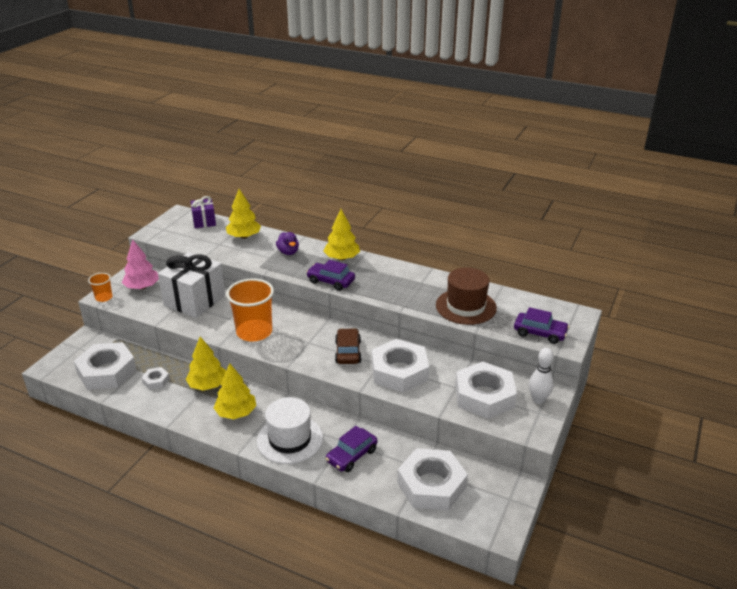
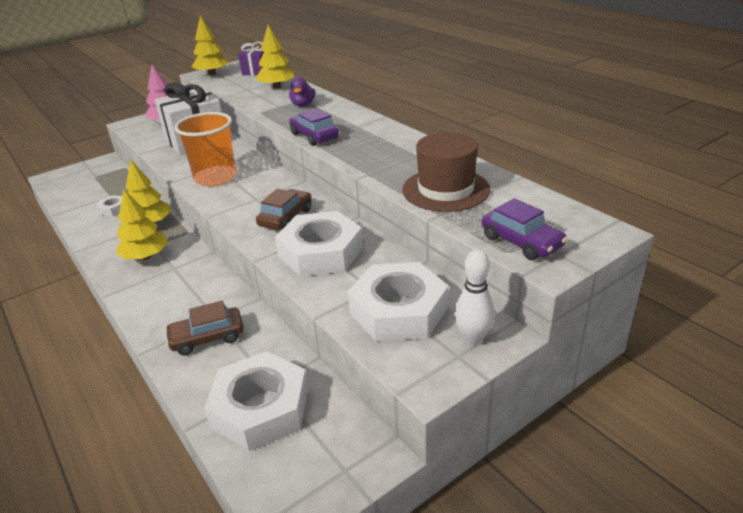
camera: 30 degrees right, 0 degrees up
white nut [74,342,137,390] -> none
orange cup [88,273,113,302] -> none
white hat [257,397,323,464] -> none
yellow tree [323,209,360,261] -> yellow tree moved to [192,15,229,76]
purple car [325,426,377,472] -> brown car [165,301,244,355]

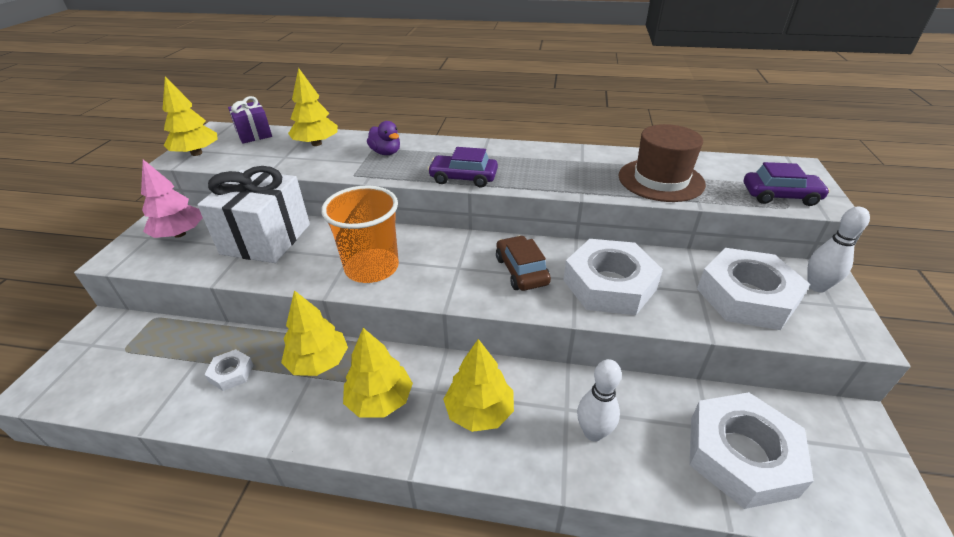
camera: 45 degrees left, 5 degrees up
brown car [165,301,244,355] -> white bowling pin [577,359,622,442]
none -> yellow tree [443,339,514,432]

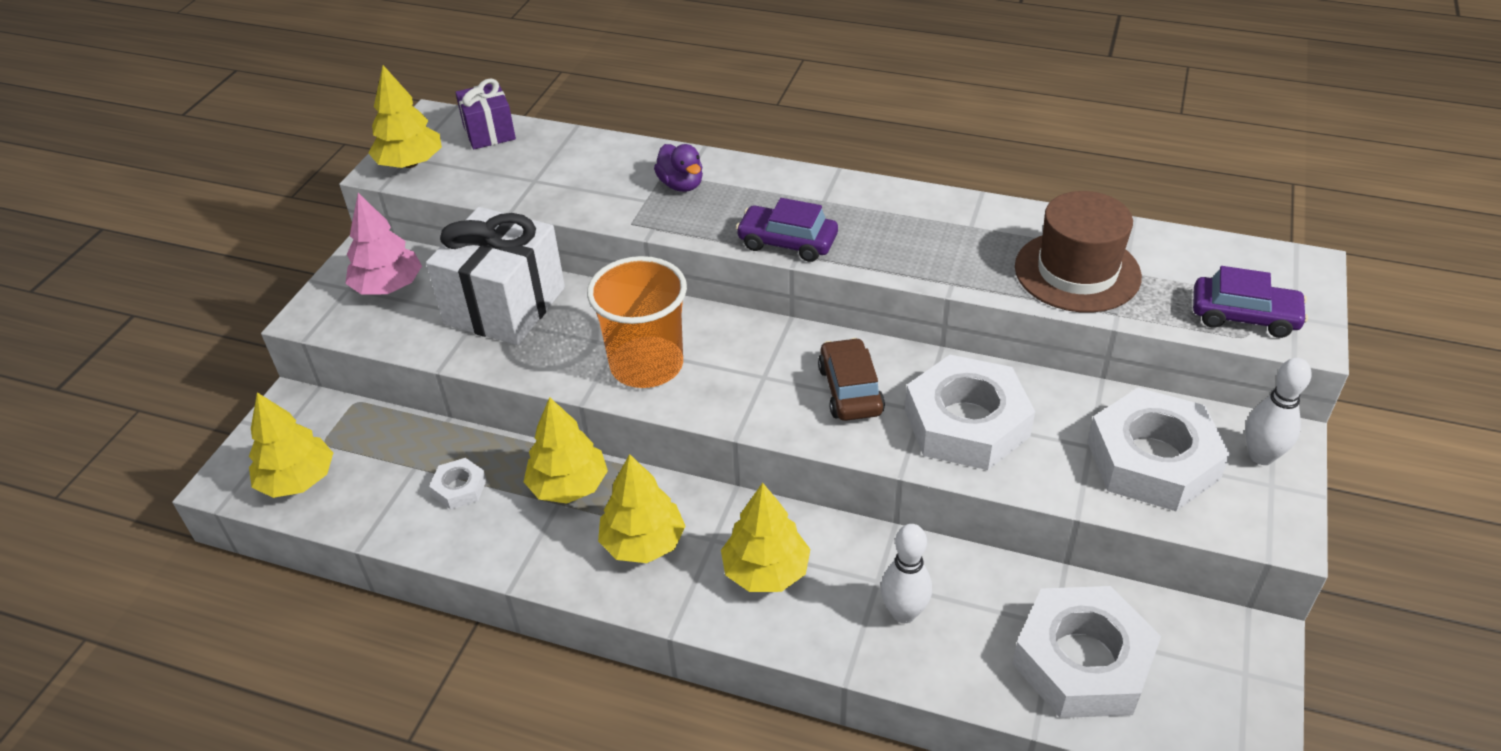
camera: 10 degrees right, 5 degrees up
yellow tree [288,68,338,146] -> yellow tree moved to [249,392,333,498]

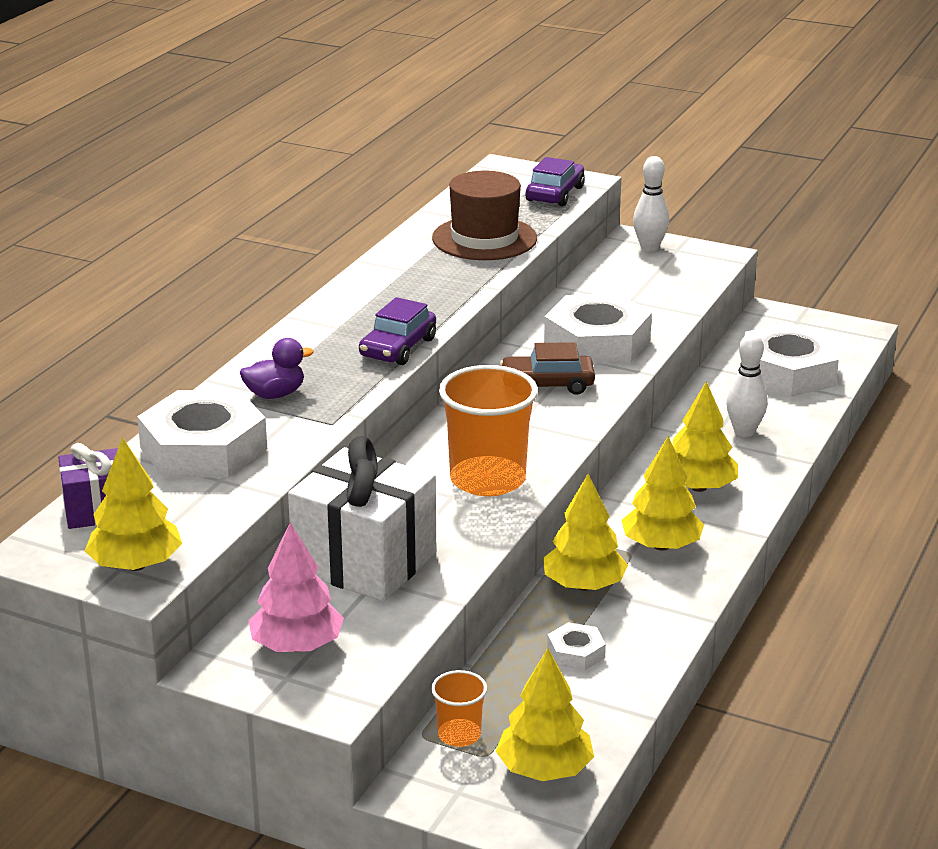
camera: 85 degrees left, 15 degrees down
white nut [1087,388,1230,511] -> white nut moved to [137,390,267,478]
none -> orange cup [431,670,487,747]

